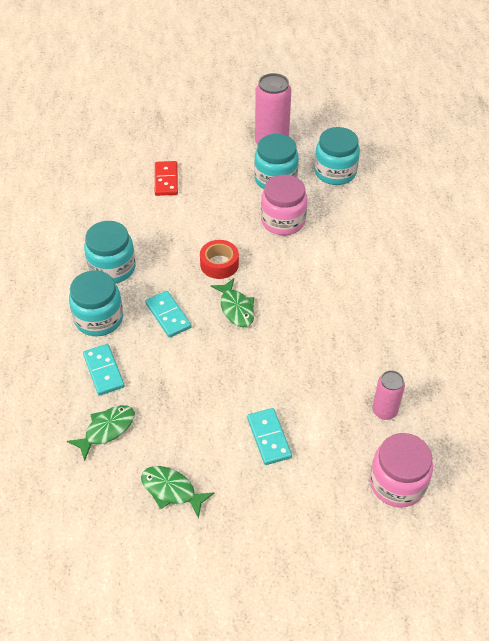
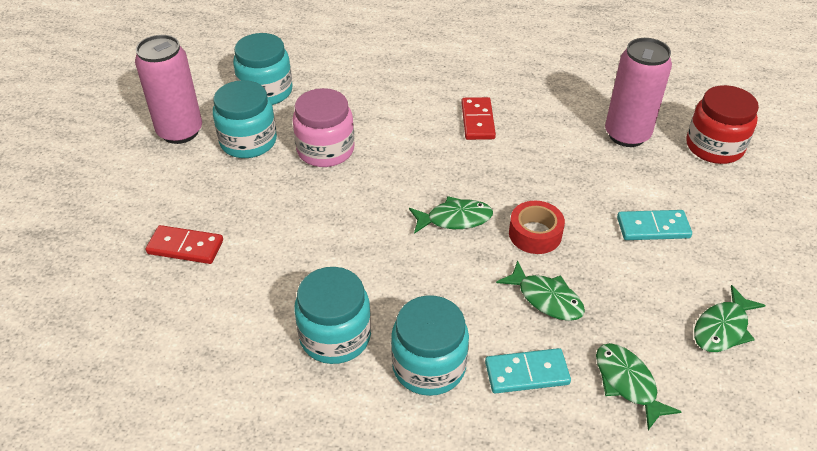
camera: 75 degrees left, 5 degrees down
turquoise domino [145,291,192,338] -> none
red tape [200,240,239,279] -> red tape moved to [509,201,565,254]
pink jar [370,433,433,508] -> red jar [686,85,759,164]
pink can [372,370,405,420] -> pink can [605,38,672,147], size x1.71
none -> red domino [461,97,496,140]
none -> green fish [496,260,585,321]

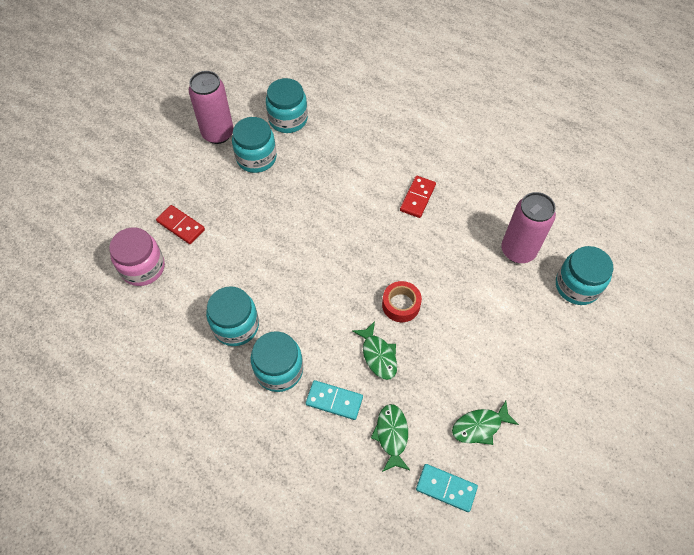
camera: 25 degrees right, 15 degrees up
pink jar [293,88,355,167] -> pink jar moved to [109,227,165,286]
green fish [409,196,493,234] -> none
turquoise domino [617,210,692,240] -> turquoise domino moved to [416,464,478,512]
red jar [686,85,759,164] -> turquoise jar [556,246,613,305]

